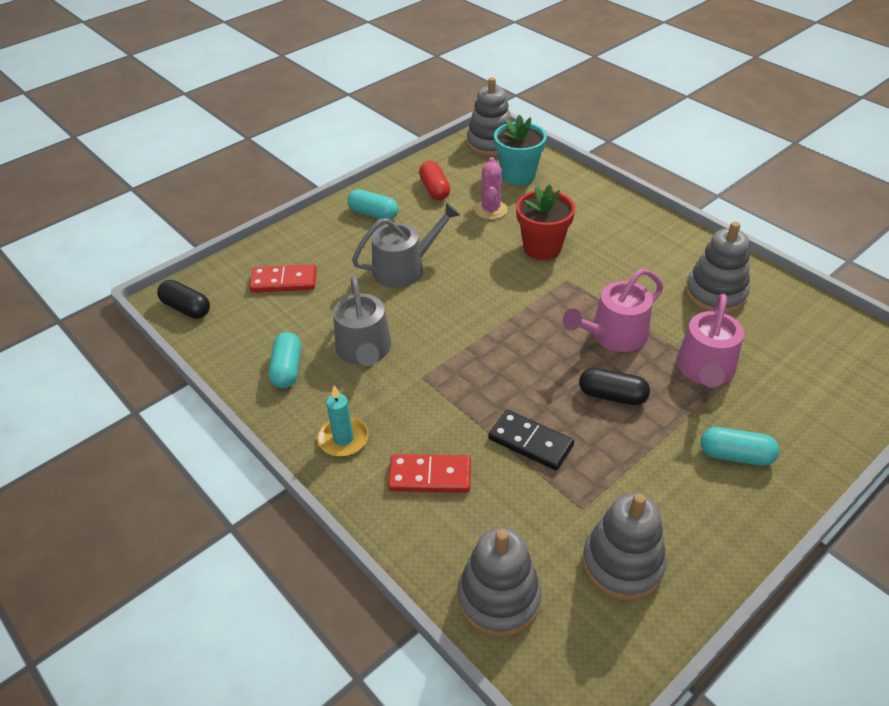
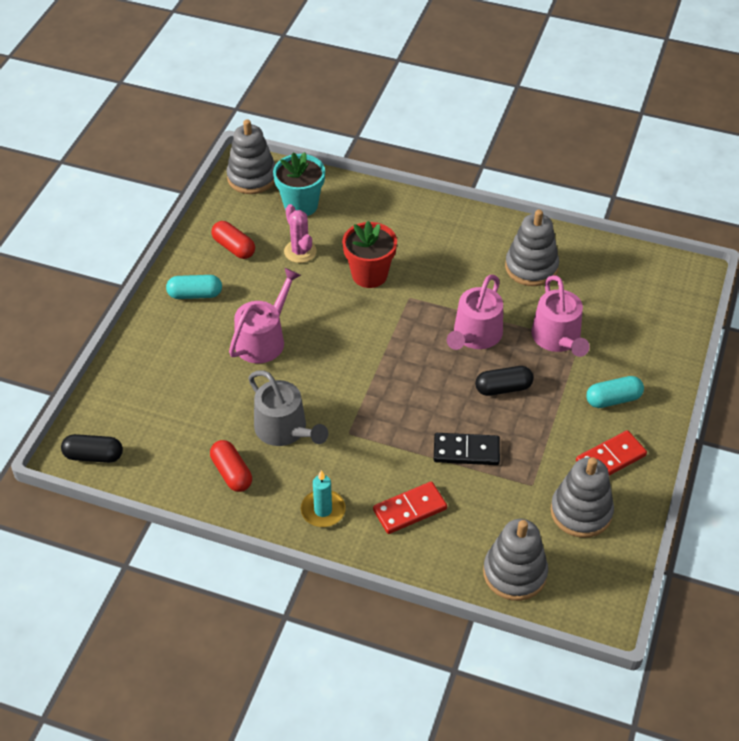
camera: 30 degrees left, 5 degrees up
red domino [249,264,317,292] -> red domino moved to [576,430,647,476]
turquoise capsule [269,332,301,388] -> red capsule [210,440,252,492]
grey watering can [352,202,460,288] -> pink watering can [229,268,301,363]

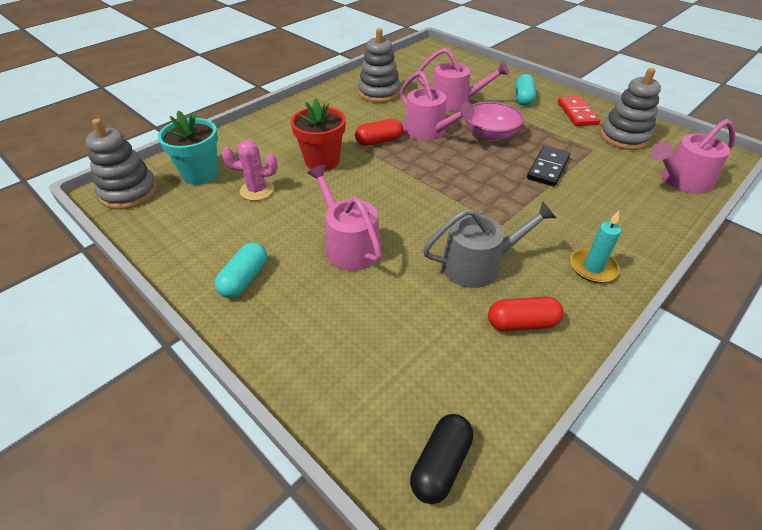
camera: 65 degrees left, 5 degrees down
red capsule [211,221,255,259] -> red capsule moved to [355,119,403,146]
red domino [373,482,447,534] -> none
black capsule [475,366,534,396] -> pink bowl [465,101,524,141]
grey stacking toy [483,519,548,601] -> pink watering can [651,119,736,194]

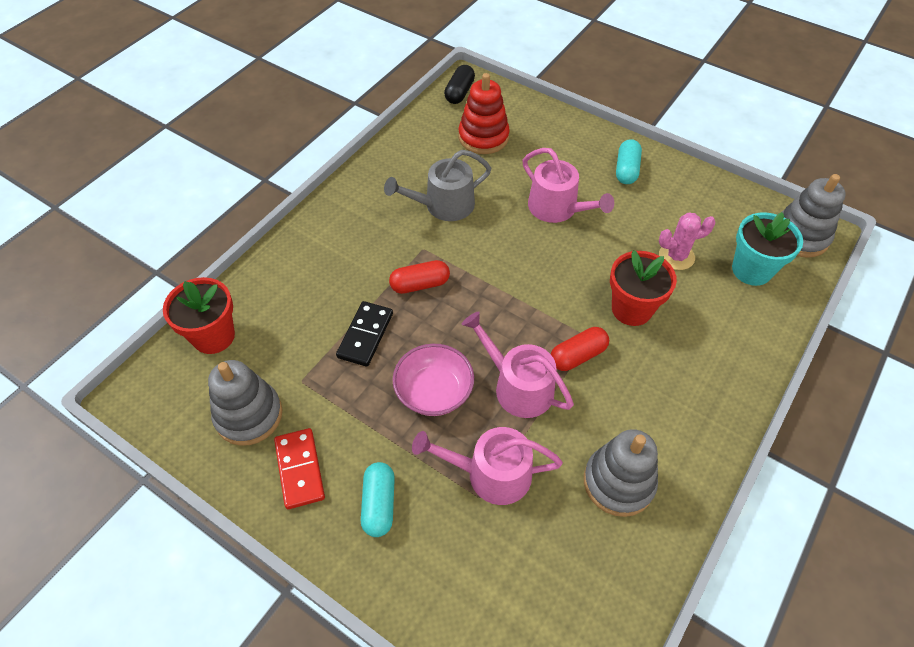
camera: 170 degrees right, 10 degrees up
red capsule [488,296,564,331] -> red capsule moved to [389,260,450,294]
turquoise candle [570,211,621,283] -> none
pink watering can [651,119,736,194] -> red flower pot [163,277,235,354]
none -> red stacking toy [458,73,510,154]

